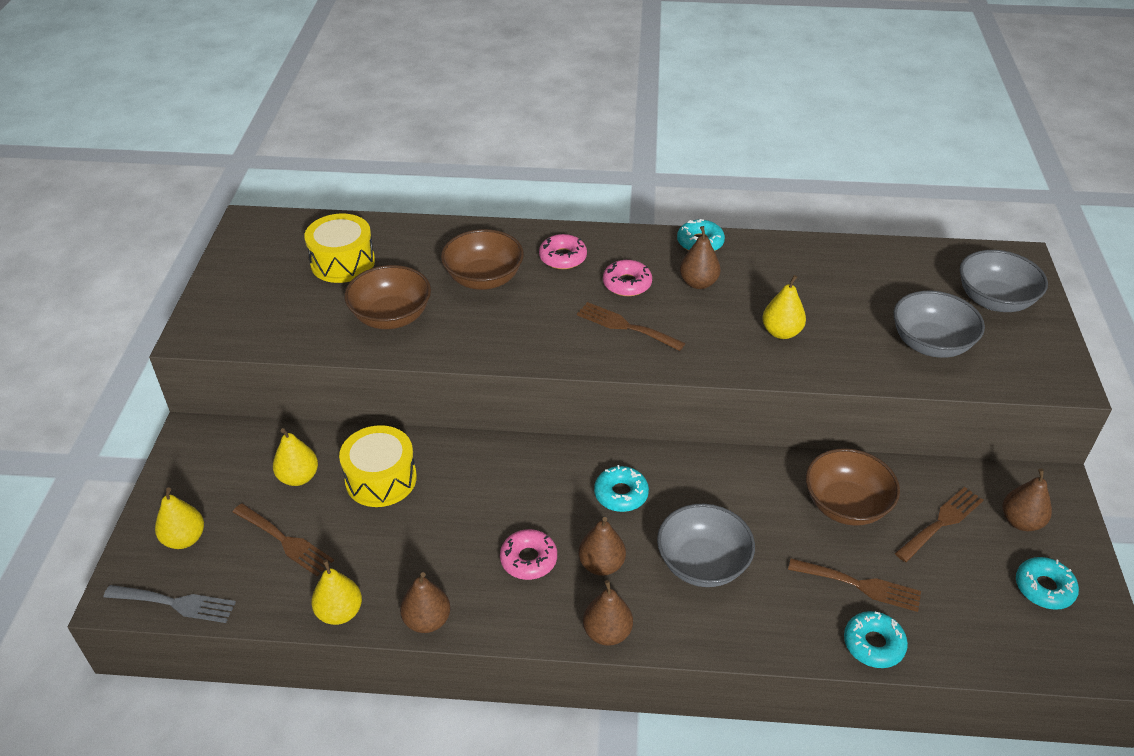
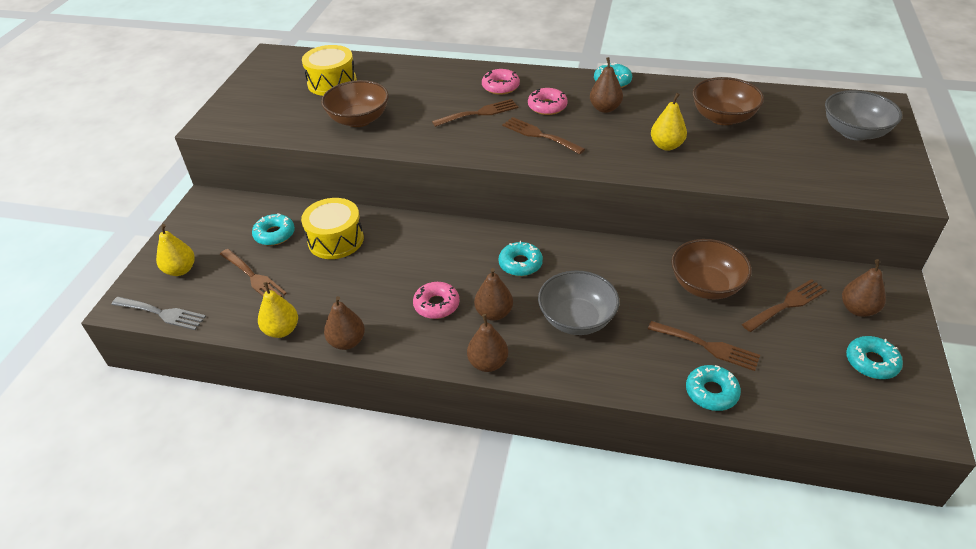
camera: 10 degrees right, 0 degrees up
yellow pear [273,428,318,486] -> turquoise donut [252,213,295,246]
brown bowl [441,229,524,290] -> brown bowl moved to [692,77,764,125]
grey bowl [894,291,985,358] -> none
none -> brown fork [432,99,518,127]

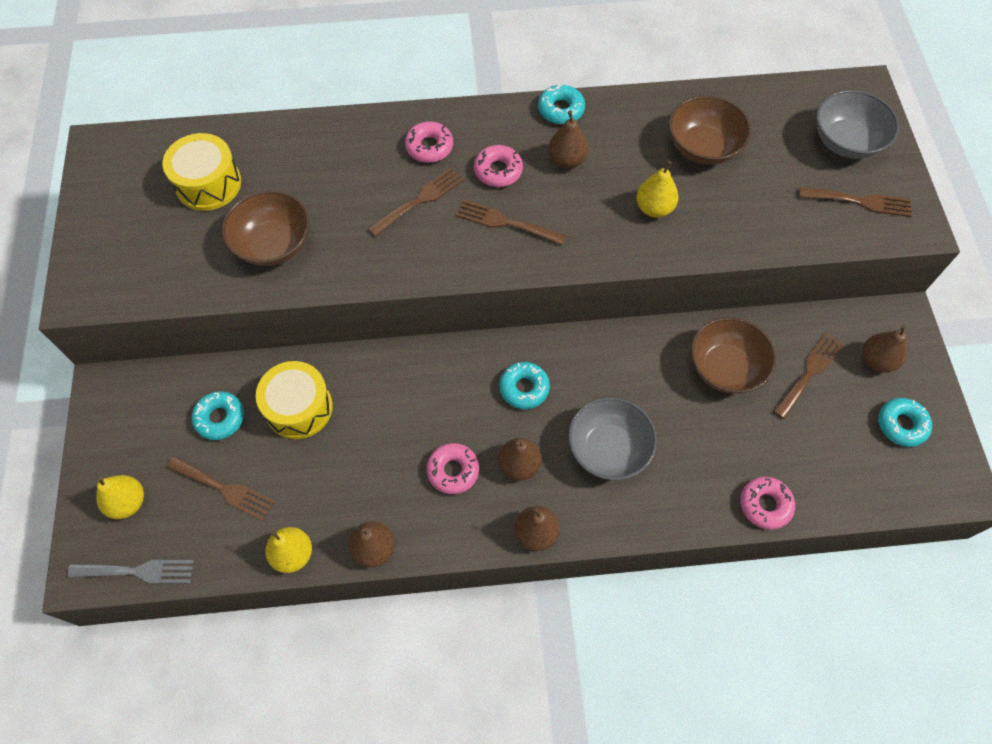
camera: 20 degrees left, 20 degrees up
brown fork [648,321,760,371] -> brown fork moved to [799,187,912,217]
turquoise donut [686,365,741,411] -> pink donut [740,477,795,530]

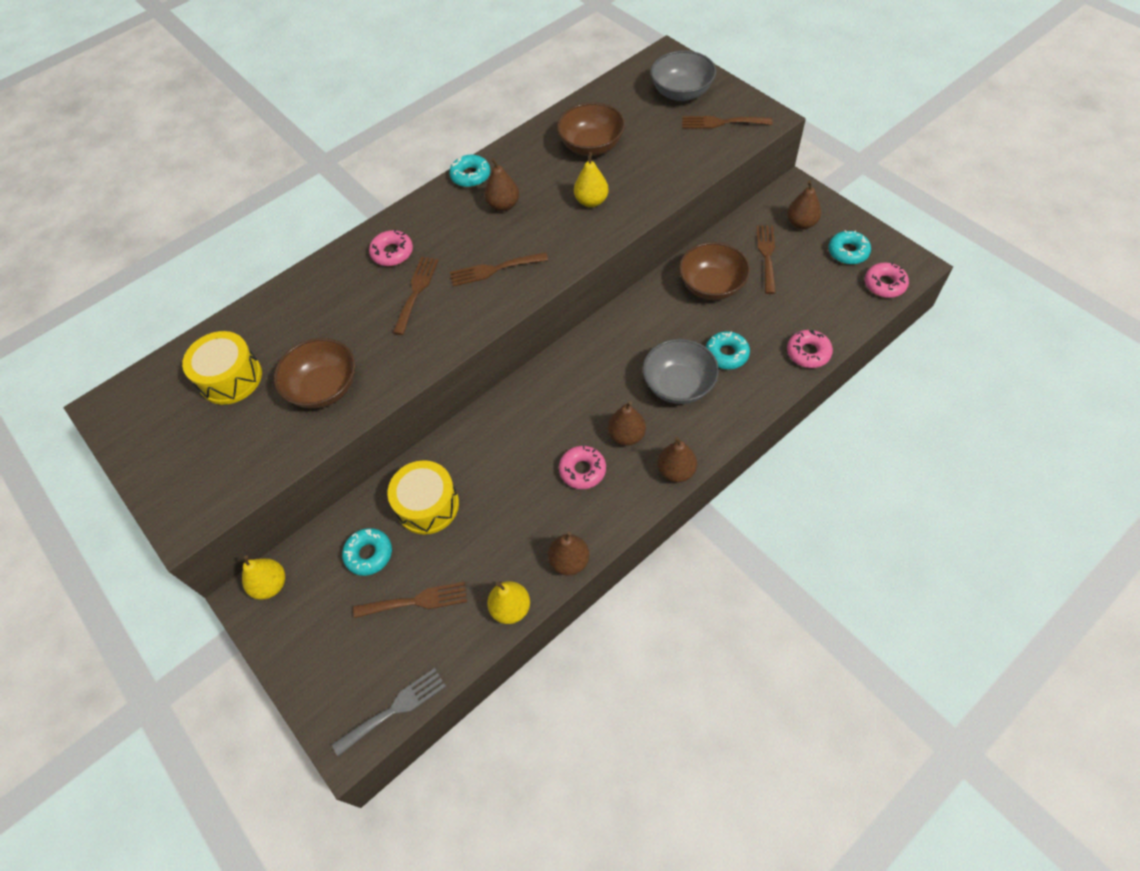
camera: 30 degrees left, 5 degrees down
yellow pear [96,475,144,519] -> yellow pear moved to [242,555,285,600]
pink donut [474,145,523,187] -> pink donut moved to [865,262,909,298]
turquoise donut [499,362,550,409] -> turquoise donut moved to [706,331,750,369]
brown fork [799,187,912,217] -> brown fork turned 150 degrees counterclockwise [682,116,772,129]

